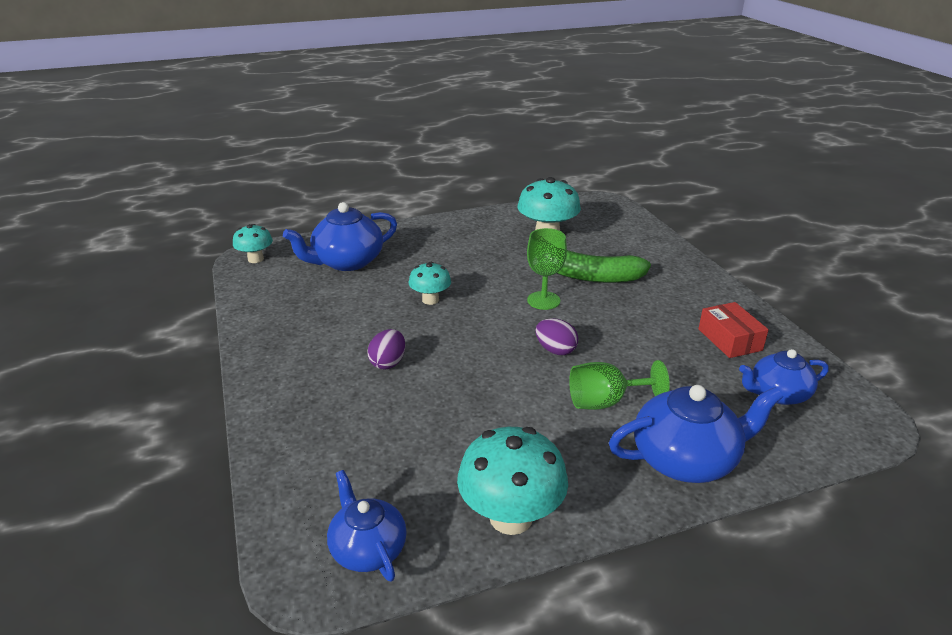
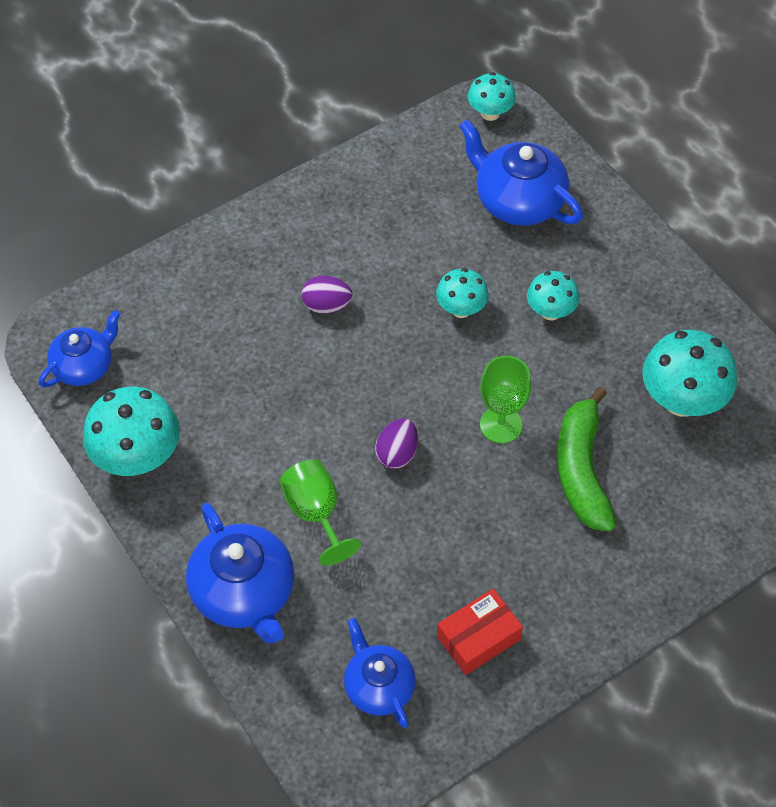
camera: 75 degrees right, 25 degrees up
none -> turquoise mushroom [527,271,579,320]

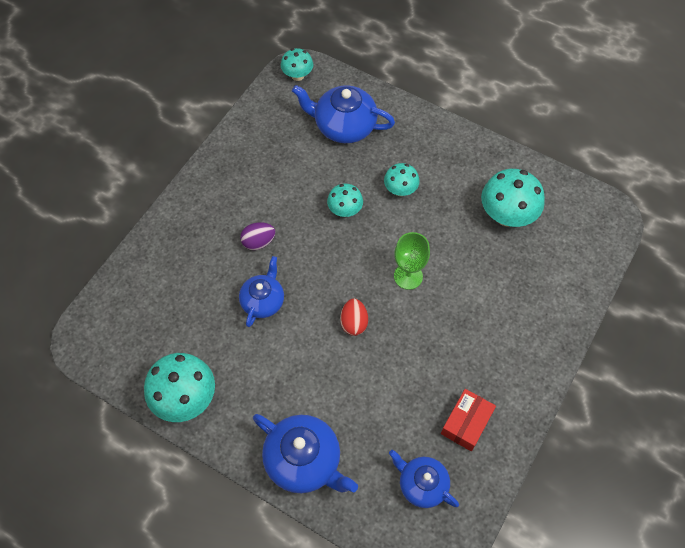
camera: 25 degrees left, 5 degrees up
blue teapot [39,310,121,388] -> blue teapot moved to [239,256,284,327]
green goblet [280,459,361,566] -> none
purple egg [375,418,418,469] -> red egg [340,299,368,336]
green banana [557,387,616,531] -> none

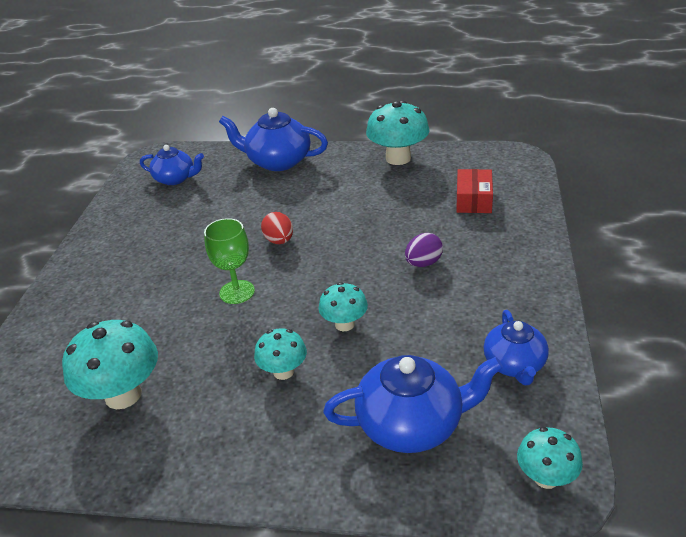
camera: 160 degrees right, 25 degrees down
blue teapot [239,256,284,327] -> blue teapot moved to [484,310,549,385]
red box [441,389,496,451] -> red box moved to [456,169,493,213]

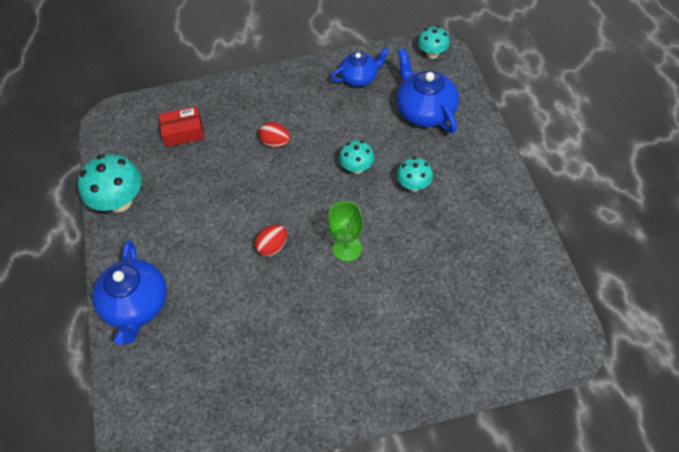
camera: 110 degrees left, 20 degrees up
turquoise mushroom [62,320,158,409] -> none
blue teapot [140,145,204,185] -> none
purple egg [405,233,443,267] -> red egg [259,122,290,148]

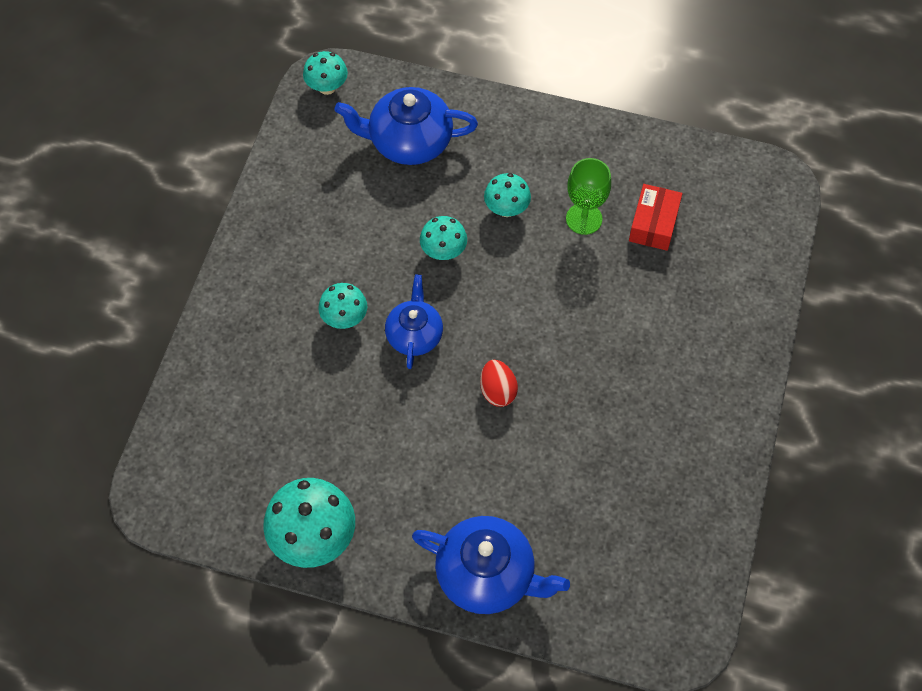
camera: 65 degrees left, 5 degrees up
red box [159,106,205,147] -> red box moved to [629,184,682,251]
red egg [259,122,290,148] -> turquoise mushroom [318,283,367,329]
green goblet [328,201,363,262] -> green goblet moved to [566,158,611,235]
blue teapot [331,47,389,87] -> blue teapot moved to [385,274,443,369]

